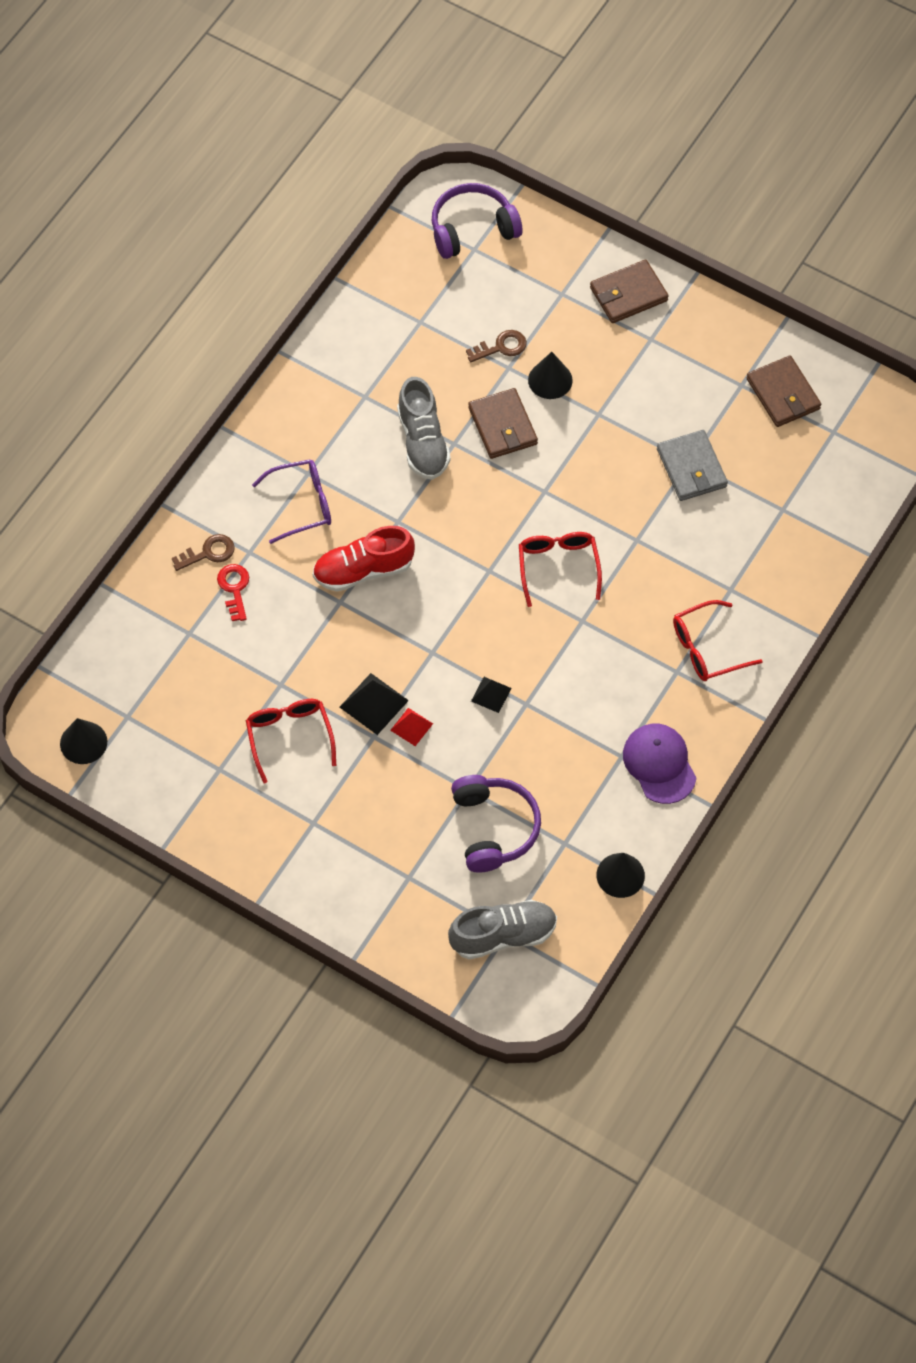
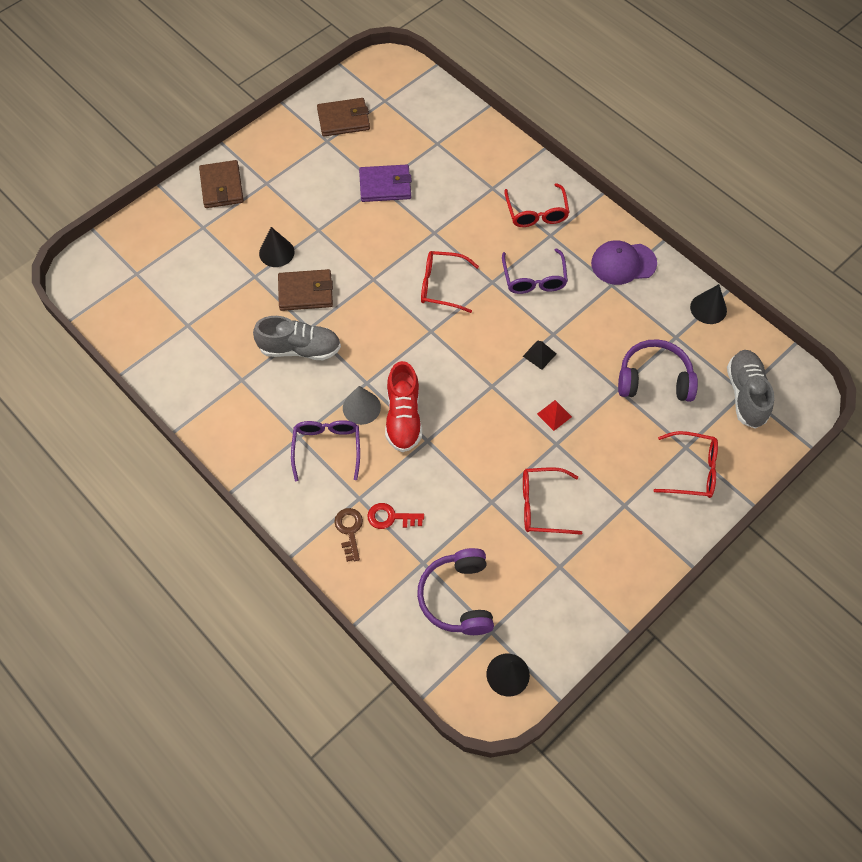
camera: 75 degrees left, 0 degrees up
black pyramid [340,673,409,735] -> none
purple headphones [432,183,522,259] -> purple headphones moved to [417,548,494,635]
brown key [466,330,527,363] -> none
grey wallet [657,430,728,501] -> purple wallet [359,164,412,202]
none -> grey cone [343,386,381,425]
none -> purple glasses [502,248,568,294]
none -> red glasses [653,431,718,498]

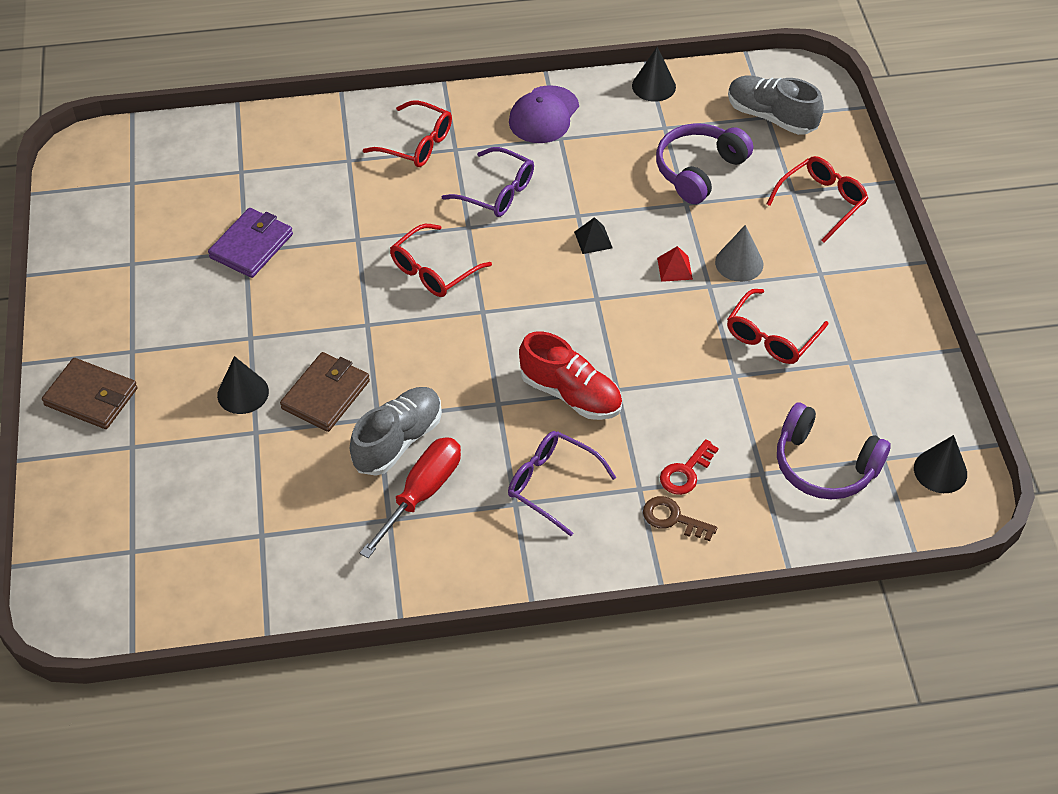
camera: 55 degrees left, 10 degrees down
brown wallet [317,98,370,136] -> none
grey cone [343,386,381,425] -> grey cone moved to [715,225,763,282]
none -> red screwdriver [360,437,461,558]

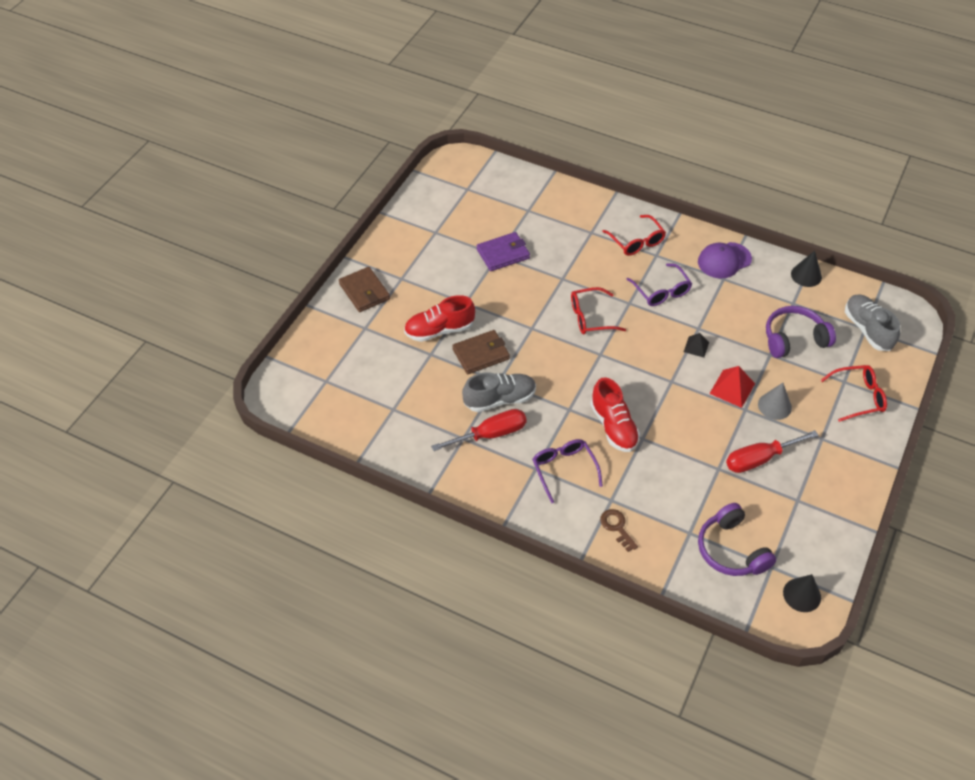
camera: 35 degrees right, 0 degrees up
black cone [217,356,269,414] -> red shoe [404,295,475,342]
red pyramid [657,246,693,282] -> red pyramid [709,366,755,408], size x1.60
red key [660,439,719,495] -> none
red glasses [727,289,828,364] -> red screwdriver [726,430,818,473]

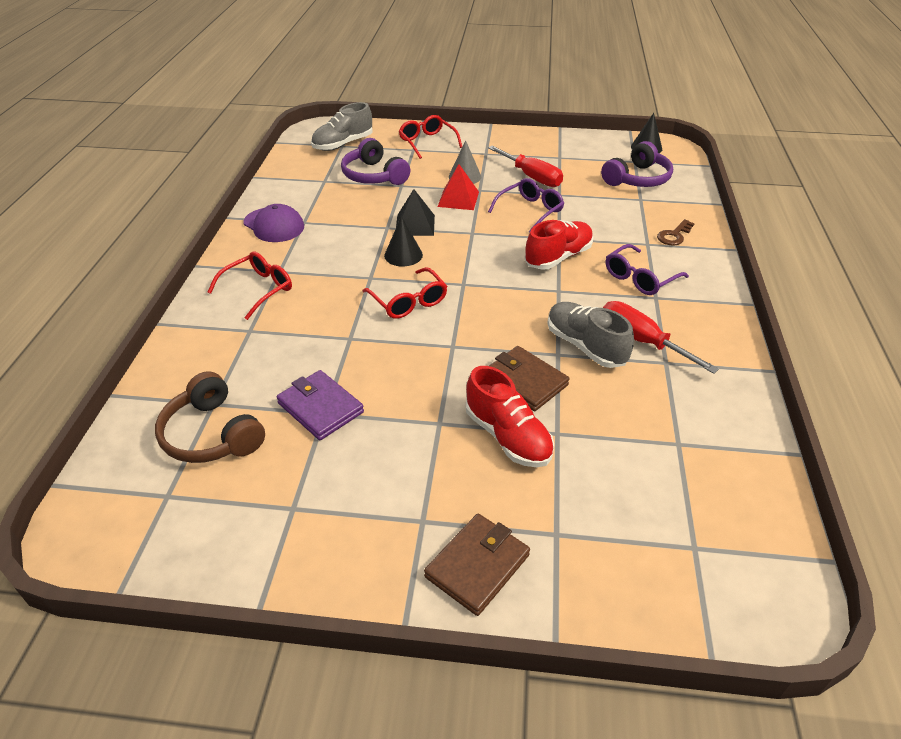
camera: 110 degrees left, 10 degrees down
purple glasses [626,263,692,306] -> purple glasses moved to [488,178,564,232]
black pyramid [684,333,709,358] -> black pyramid [396,189,435,236], size x1.60
black cone [791,251,822,287] -> black cone moved to [384,216,423,266]
none -> brown headphones [155,371,265,463]

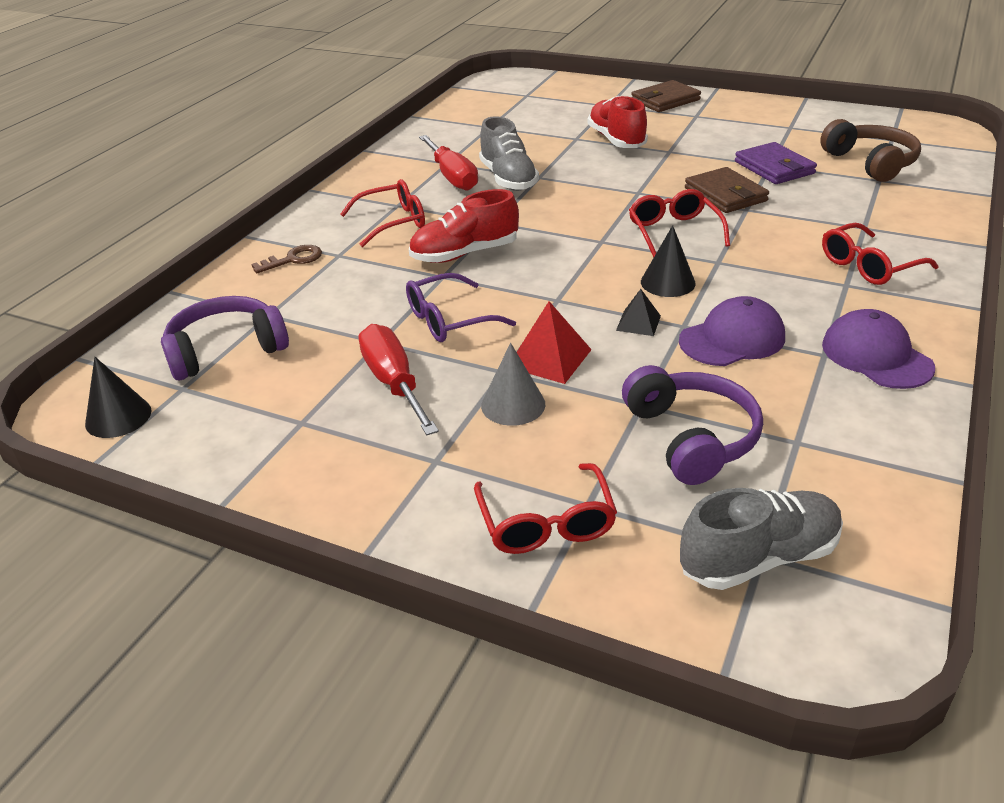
camera: 160 degrees left, 5 degrees down
black pyramid [396,189,435,236] -> black pyramid [616,289,661,336], size x0.62
brown wallet [489,346,569,411] -> brown wallet moved to [685,167,769,213]
purple glasses [606,244,689,295] -> red glasses [340,179,425,247]
none -> purple cap [679,296,785,366]

